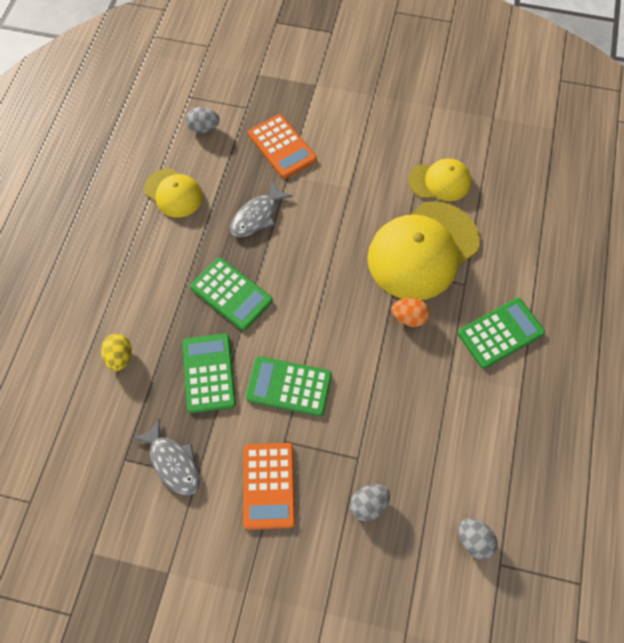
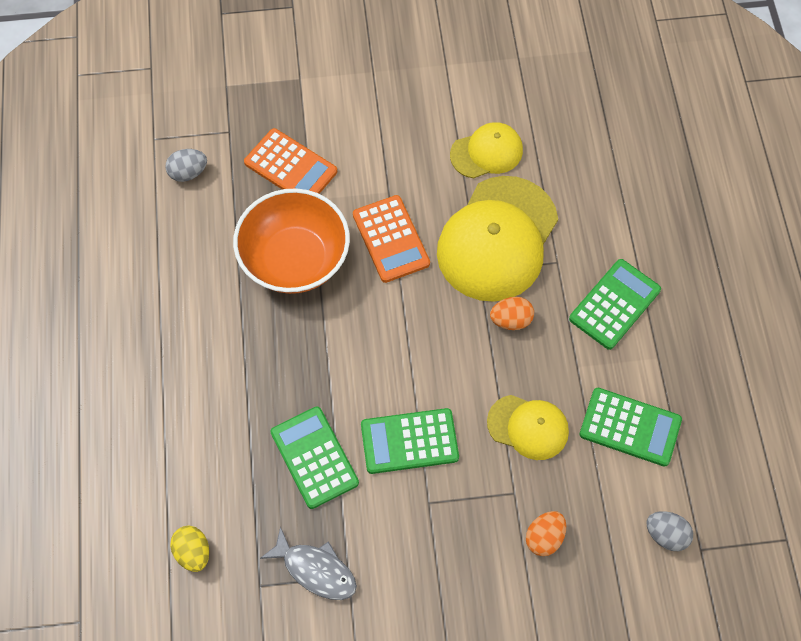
camera: 20 degrees left, 0 degrees up
yellow egg [101,334,132,371] -> yellow egg moved to [170,526,209,572]
yellow cap [144,168,203,218] -> yellow cap moved to [487,395,569,460]
green calculator [190,257,273,331] -> green calculator moved to [579,388,682,467]
grey fish [230,181,293,237] -> orange bowl [233,188,350,294]
orange calculator [243,443,295,530] -> orange calculator moved to [353,195,430,283]
grey egg [350,484,390,521] -> orange egg [526,511,566,556]

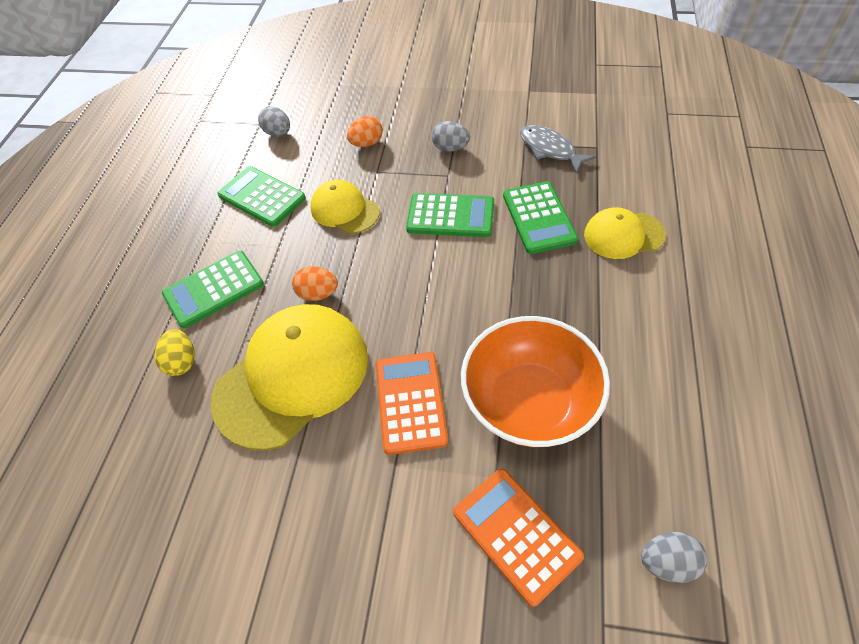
camera: 160 degrees left, 10 degrees down
yellow egg [170,526,209,572] -> yellow egg moved to [155,329,195,376]
yellow cap [450,122,523,178] -> yellow cap moved to [584,207,666,259]
none -> grey egg [432,121,470,152]

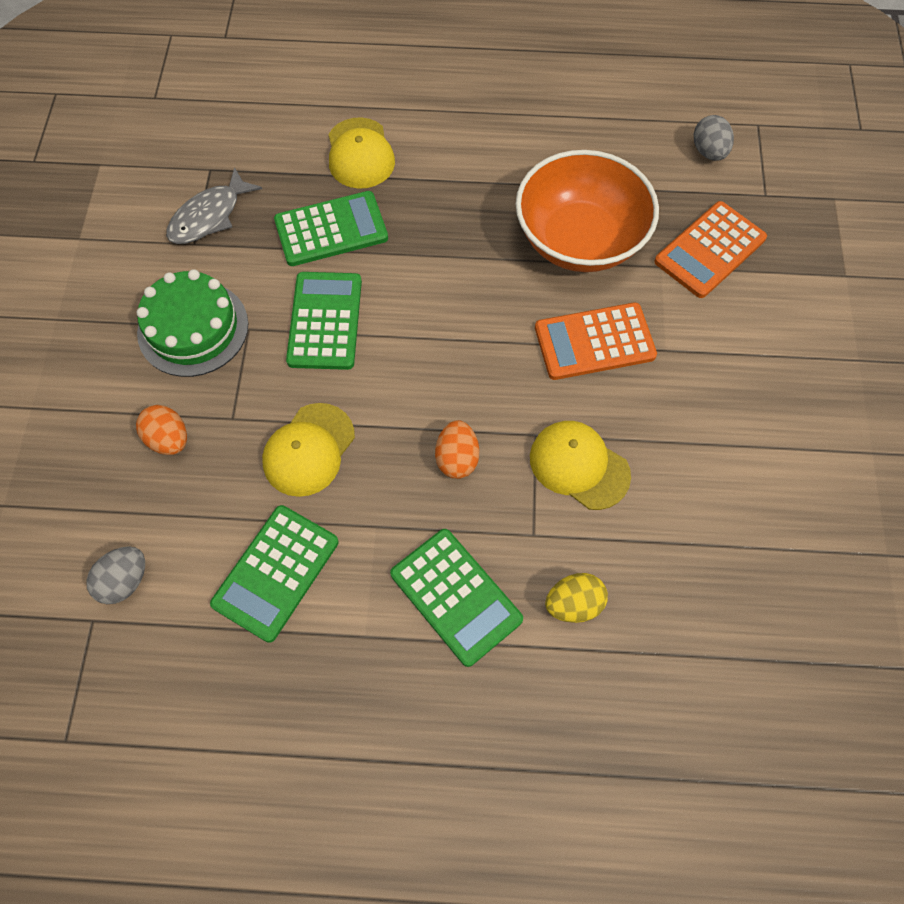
camera: 100 degrees left, 10 degrees up
yellow cap [211,304,368,450] -> yellow cap [530,421,631,510], size x0.54
grey egg [432,121,470,152] -> green cake [136,269,249,377]

